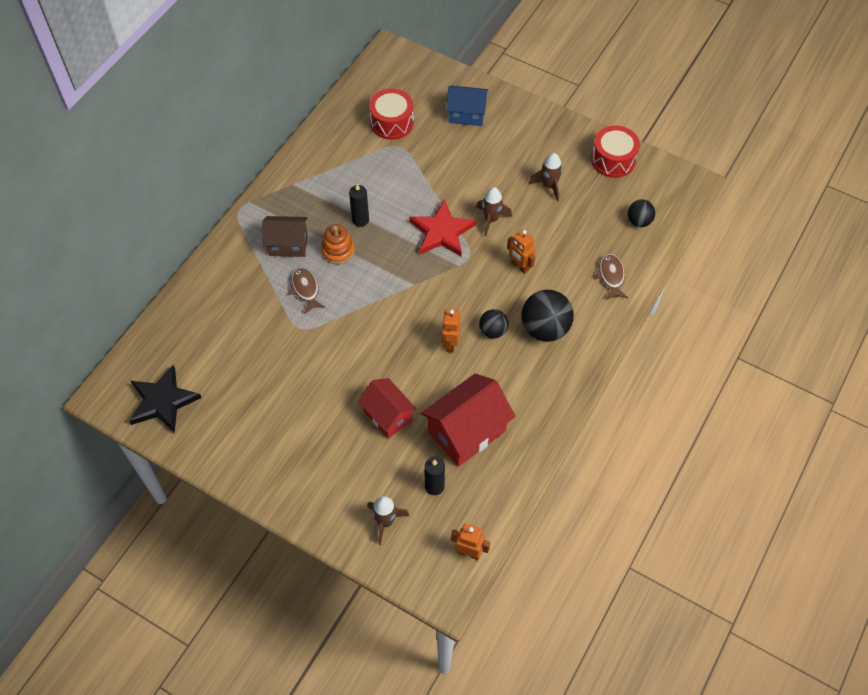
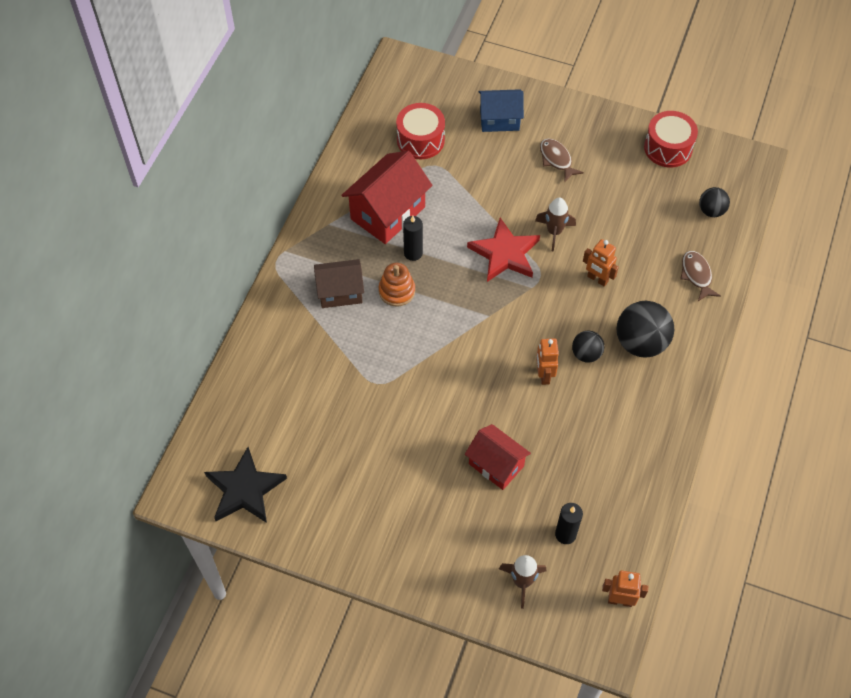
camera: 10 degrees left, 0 degrees up
brown fish [289,267,326,314] -> brown fish moved to [540,138,584,182]
red house [421,374,516,467] -> red house moved to [341,151,433,244]
brown rocket [528,153,562,202] -> none

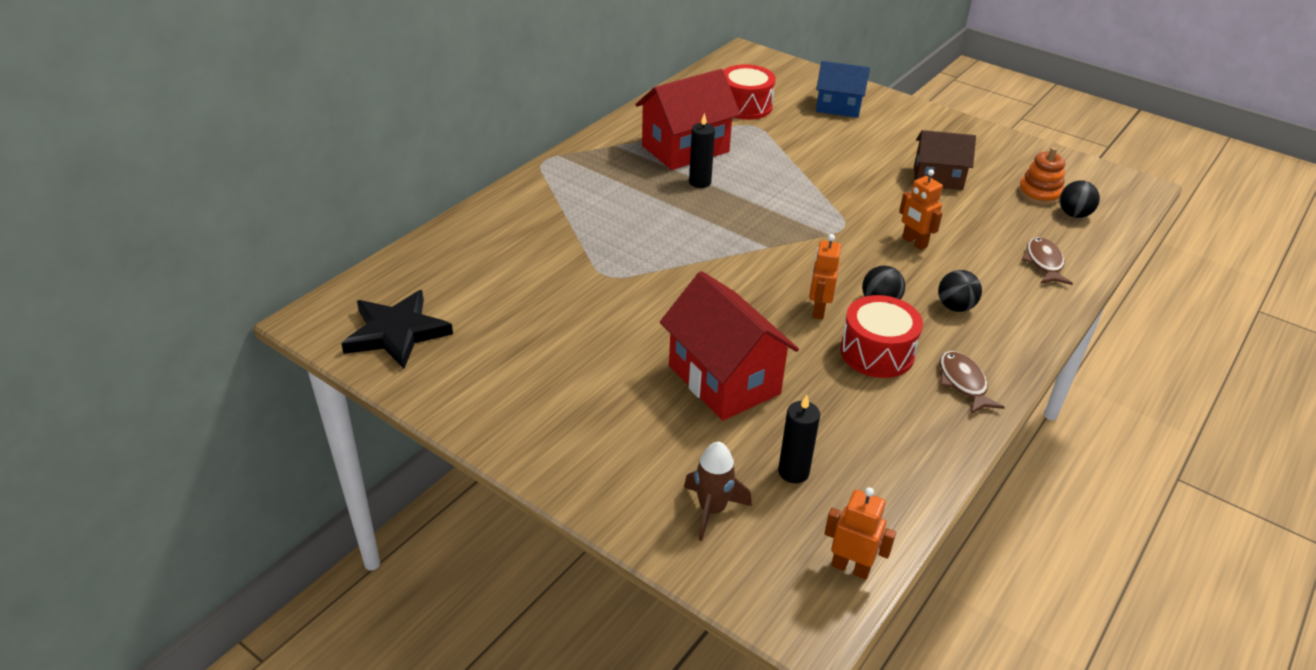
camera: 15 degrees right, 20 degrees down
brown house [314,259,364,308] -> brown house moved to [914,130,976,190]
orange stacking toy [379,263,415,307] -> orange stacking toy moved to [1018,147,1065,205]
red house [465,424,531,490] -> red house [660,271,799,421], size x1.55
red star [467,218,540,282] -> none
brown rocket [535,198,576,251] -> none
brown fish [540,138,584,182] -> brown fish moved to [940,351,1005,414]
black ball [616,301,674,358] -> black ball [938,270,982,312], size x0.56
red drum [644,111,698,167] -> red drum moved to [840,295,923,378]

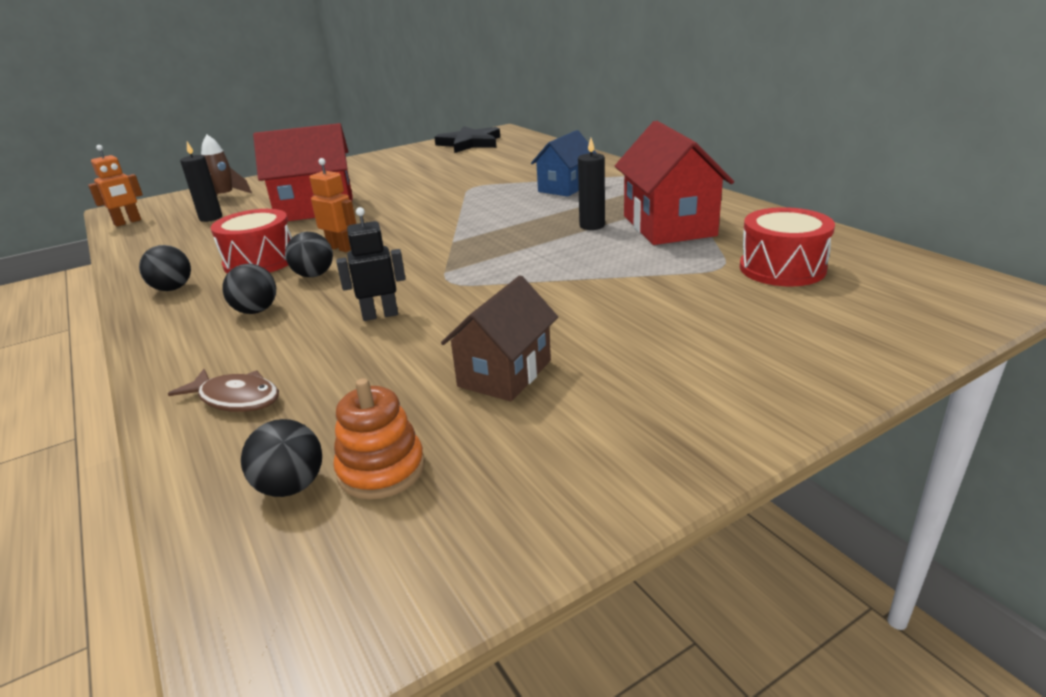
camera: 115 degrees right, 10 degrees down
blue house [816,61,870,118] -> blue house moved to [531,130,596,197]
orange robot [899,169,943,250] -> black robot [336,207,406,321]
brown fish [940,351,1005,414] -> black ball [139,245,191,291]

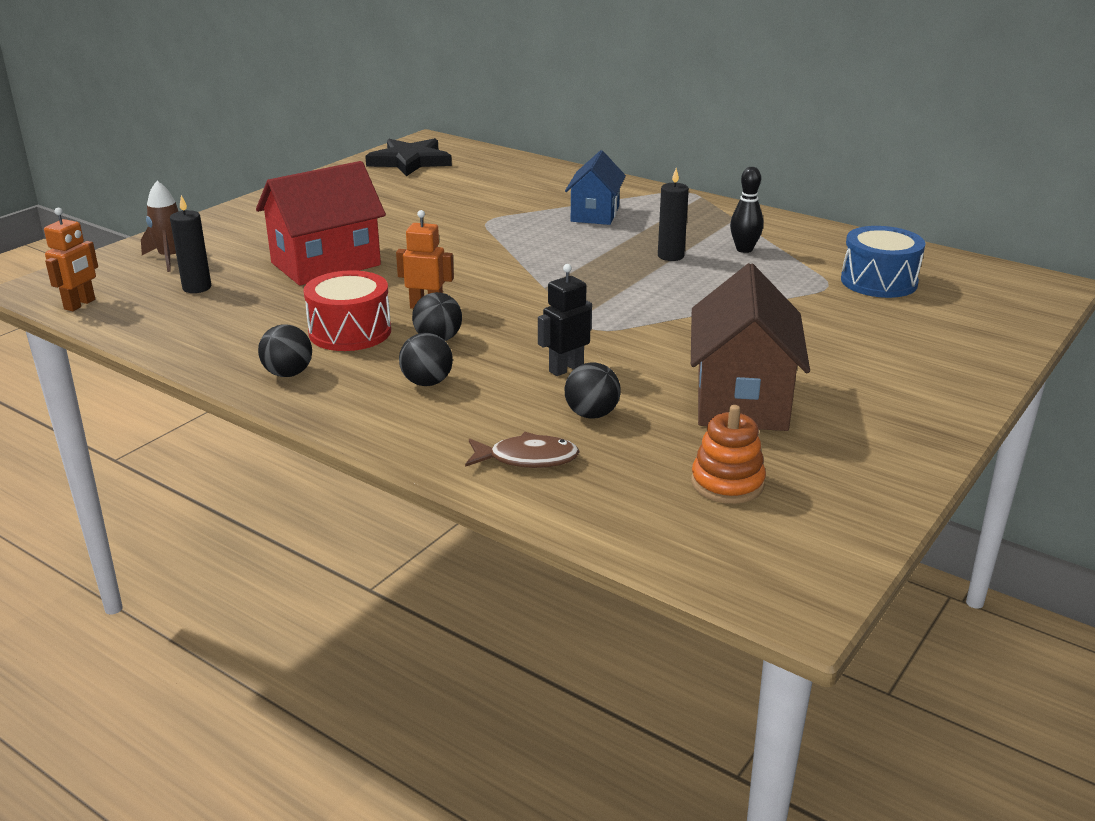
camera: 25 degrees left, 0 degrees up
black ball [241,419,322,497] -> black ball moved to [565,362,621,419]
brown house [441,276,558,401] -> brown house [691,263,810,431], size x1.55
red house [615,121,734,245] -> black bowling pin [730,167,763,253]
red drum [740,207,835,286] -> blue drum [841,226,926,298]

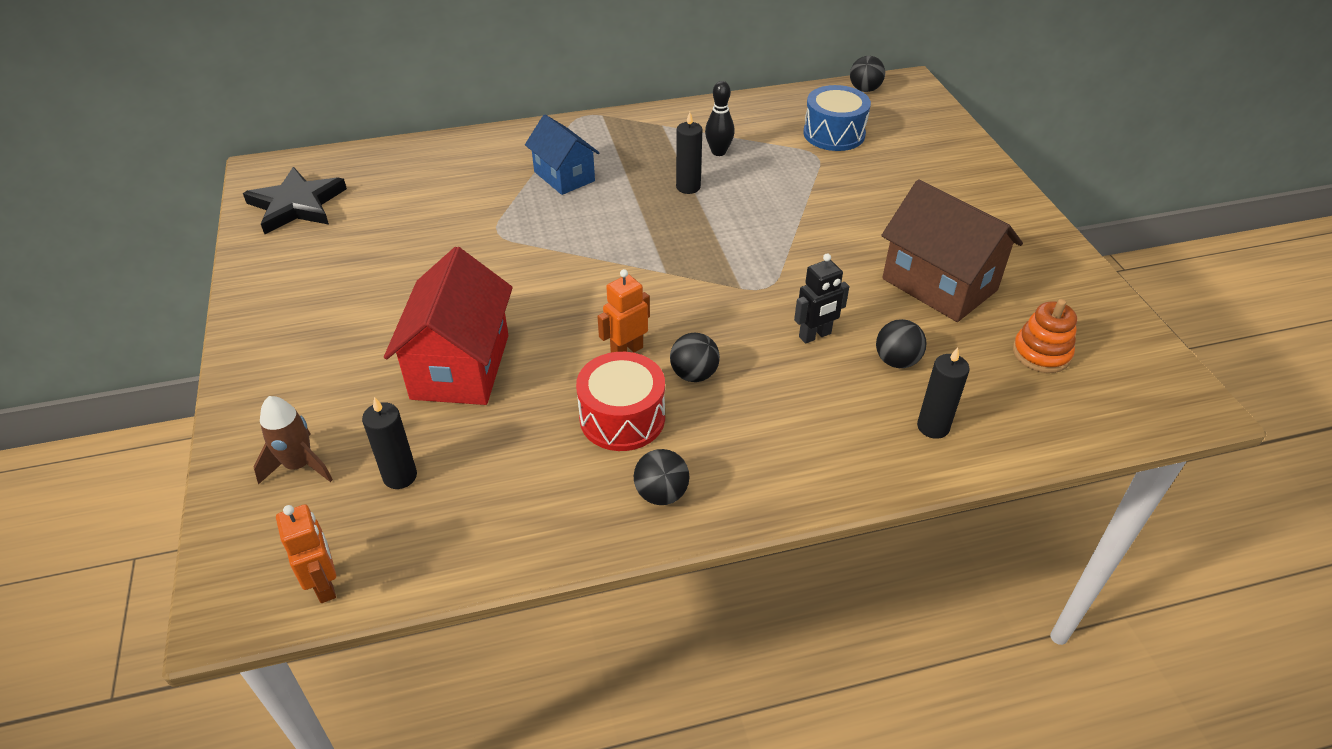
camera: 50 degrees left, 15 degrees up
black ball [399,333,453,386] -> black ball moved to [850,56,885,92]
brown fish [465,432,580,468] -> black candle [917,347,969,439]
black robot [538,264,592,376] -> black robot turned 120 degrees counterclockwise [794,253,849,344]

